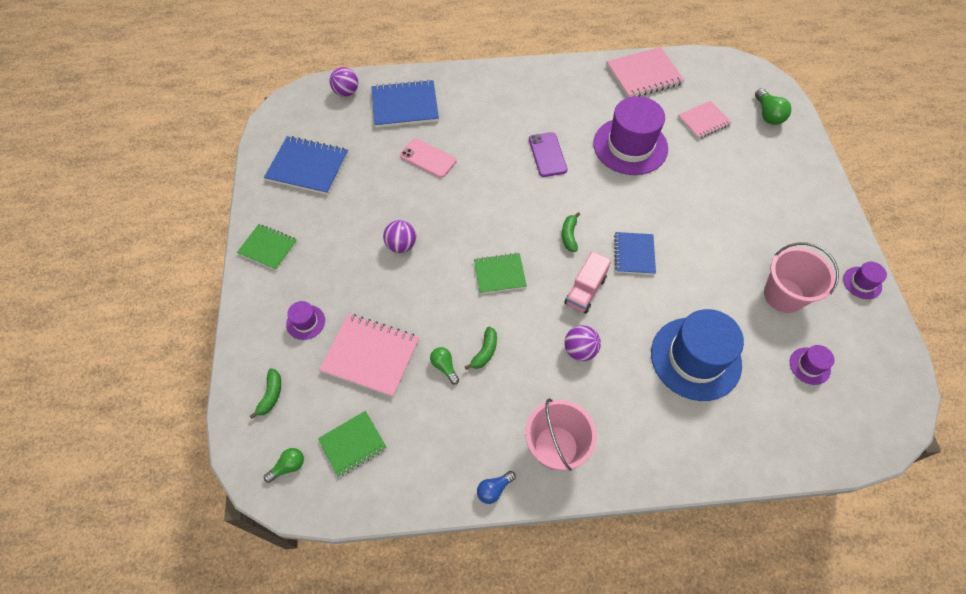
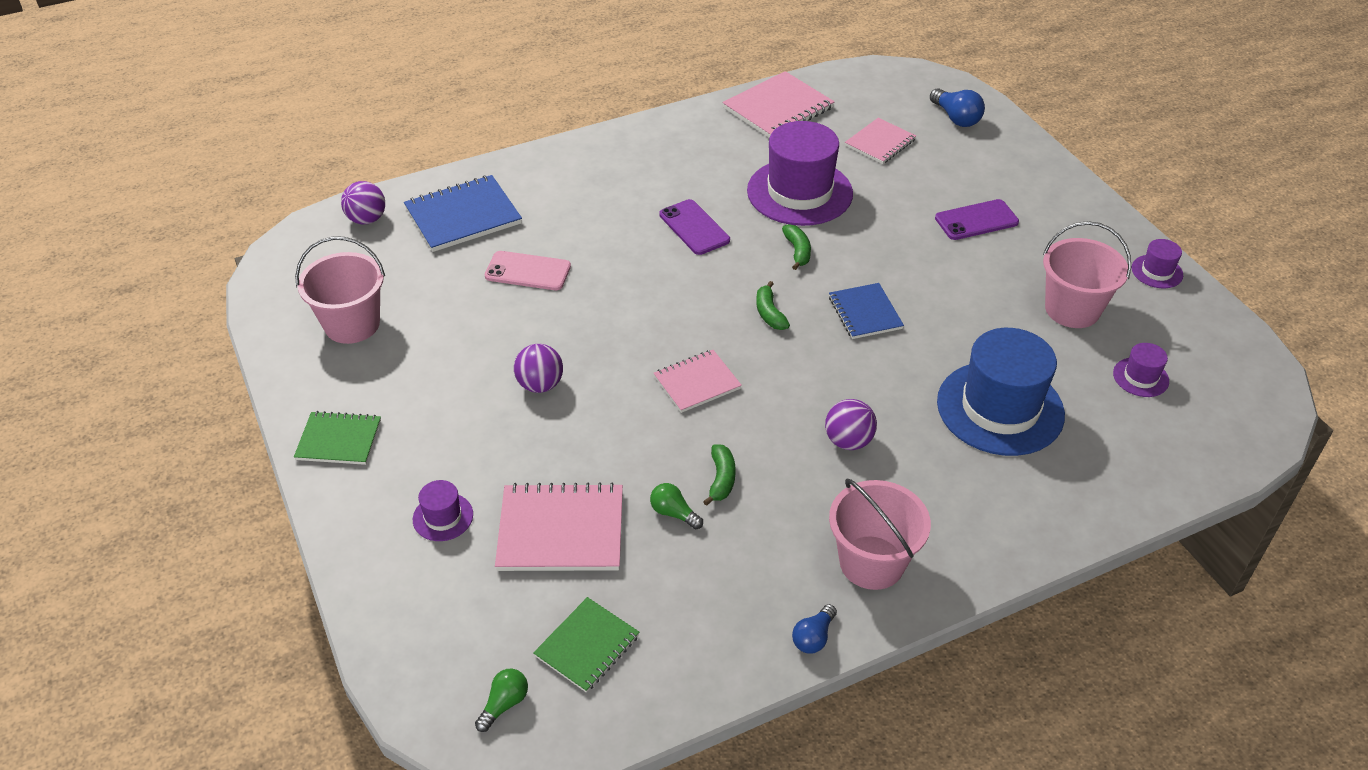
camera: 20 degrees left, 15 degrees down
green banana [250,368,281,419] -> green banana moved to [782,224,811,270]
blue notebook [264,136,348,195] -> pink bucket [295,237,385,344]
green notebook [474,253,527,294] -> pink notebook [654,350,742,413]
pink truck [565,251,611,314] -> none
green light bulb [755,88,791,125] -> blue light bulb [930,88,985,127]
none -> purple phone [935,199,1019,240]

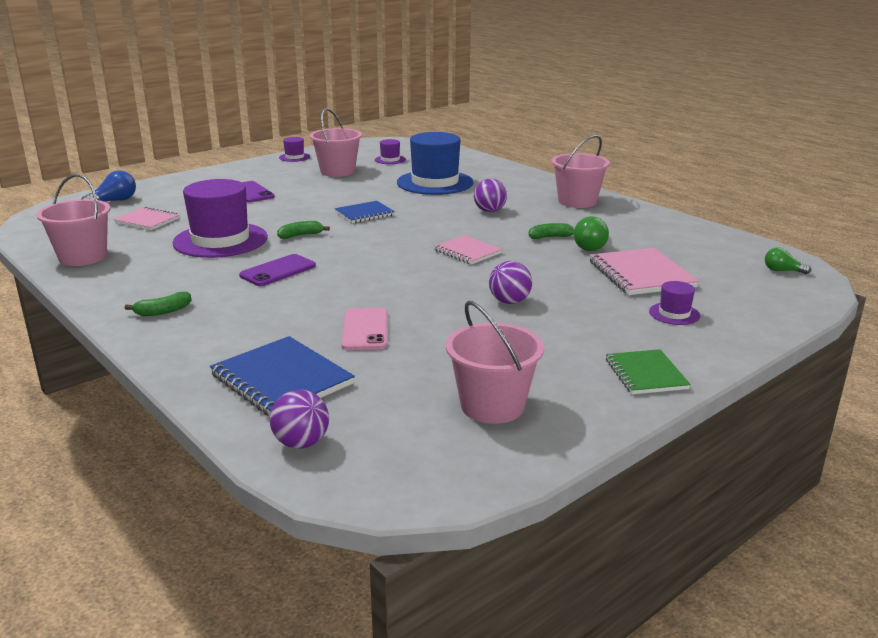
camera: 105 degrees left, 20 degrees down
green notebook [533,597,639,693] -> none
green light bulb [650,483,703,529] -> green light bulb [574,216,609,251], size x1.54
pink notebook [722,71,835,138] -> pink bucket [36,174,111,266]
green banana [756,281,790,330] -> green banana moved to [125,292,192,316]
blue light bulb [792,604,837,654] -> none

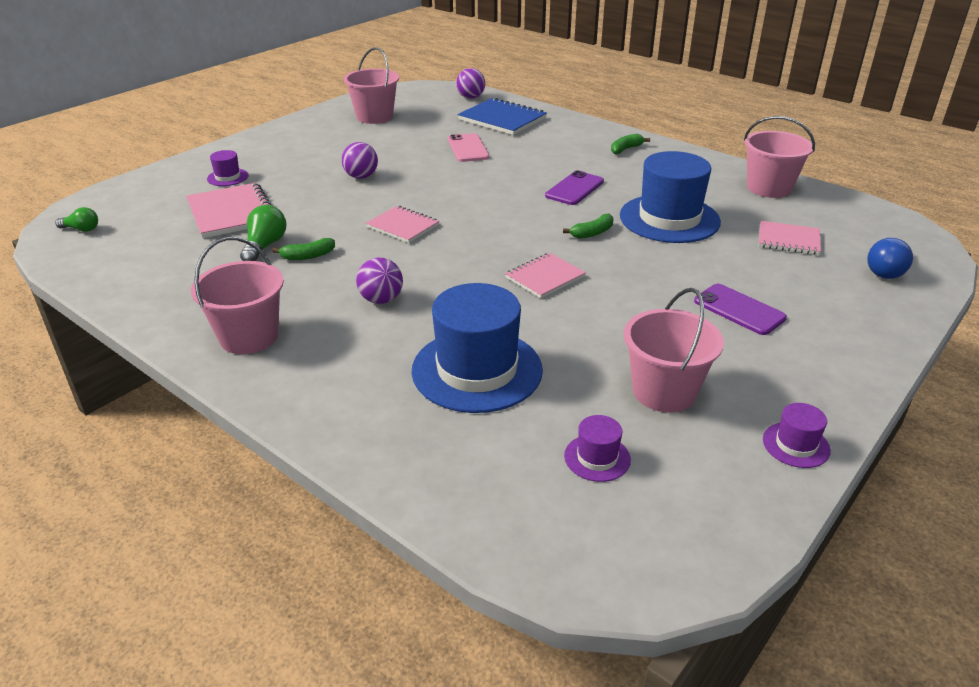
camera: 170 degrees right, 10 degrees up
purple hat [172,179,268,258] -> blue hat [620,151,721,243]
blue notebook [335,201,395,223] -> pink notebook [505,253,586,298]
green notebook [606,349,691,394] -> none

